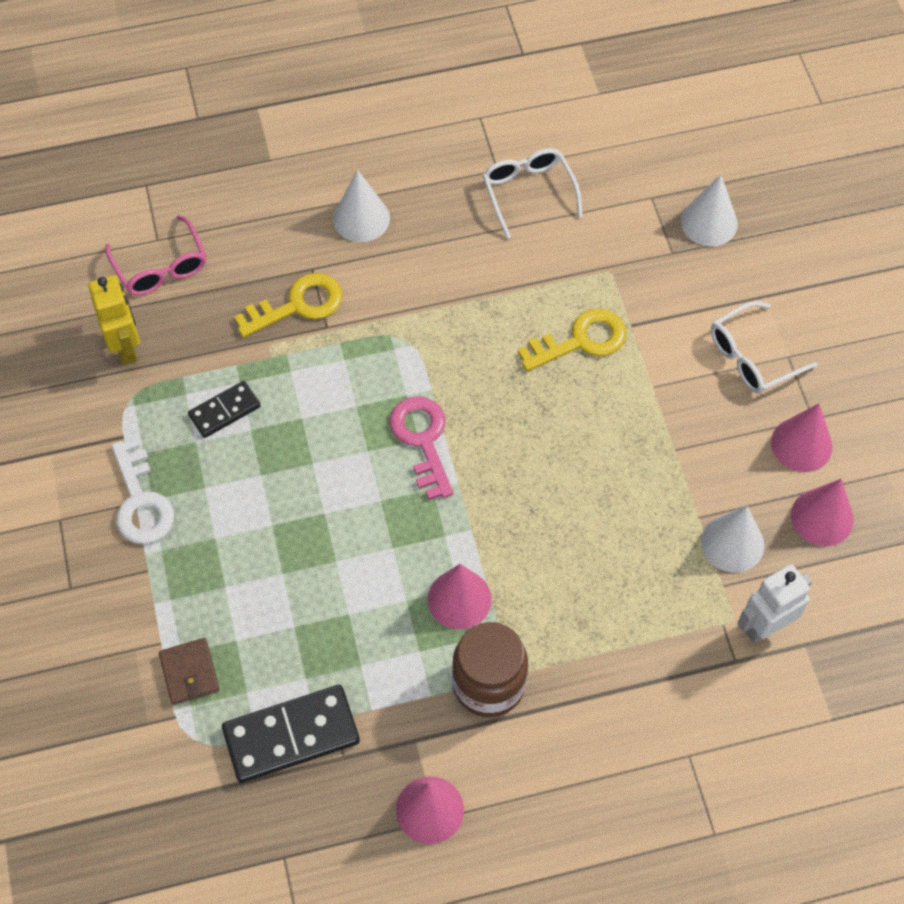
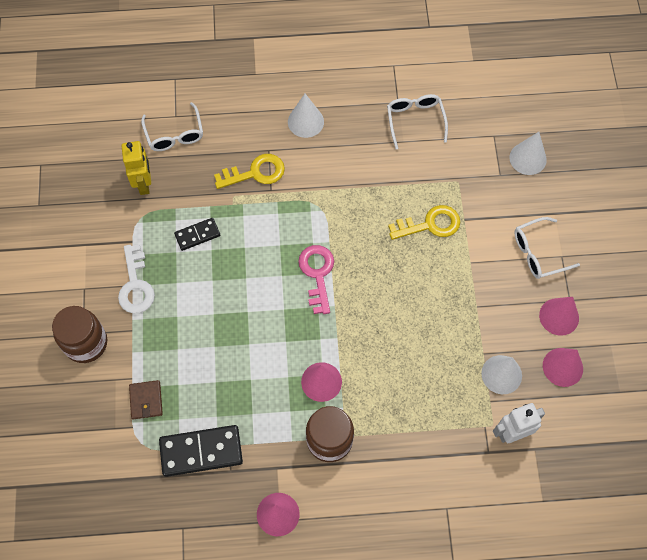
camera: 10 degrees right, 5 degrees up
pink glasses [105,215,206,296] -> white glasses [141,102,203,151]
none -> brown jar [52,306,107,363]

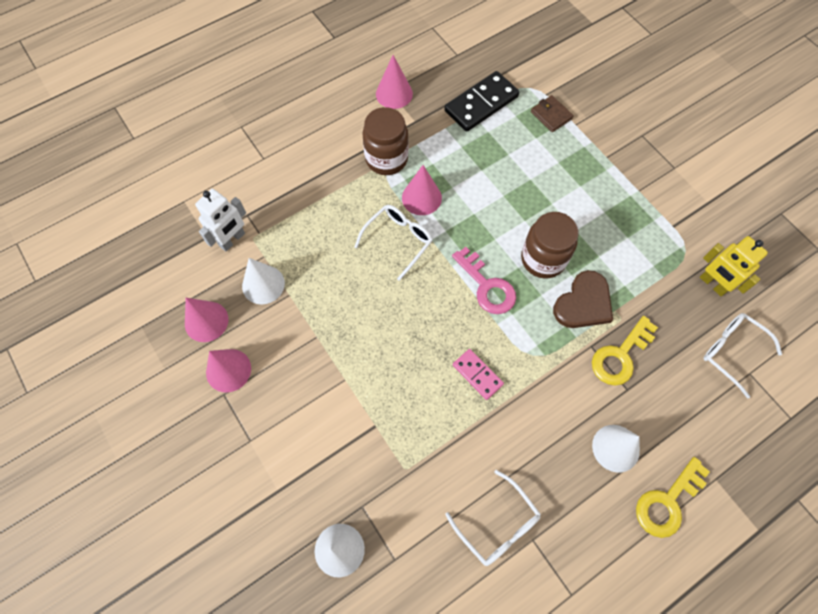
camera: 150 degrees right, 0 degrees up
brown jar [52,306,107,363] -> brown jar moved to [521,212,579,279]
white key [118,244,155,313] -> none
black domino [174,218,220,251] -> none
yellow key [388,205,460,240] -> yellow key moved to [636,457,710,538]
white glasses [514,217,580,279] -> white glasses moved to [355,205,433,281]
none -> pink domino [453,349,504,400]
none -> brown heart [553,270,613,328]

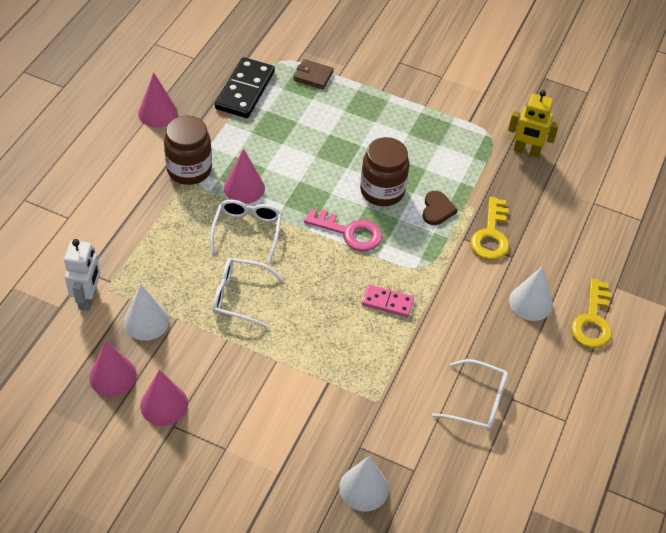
camera: 35 degrees left, 15 degrees down
brown heart [553,270,613,328] -> brown heart [422,191,458,225], size x0.64
white glasses [704,313,782,398] -> white glasses moved to [213,258,283,328]

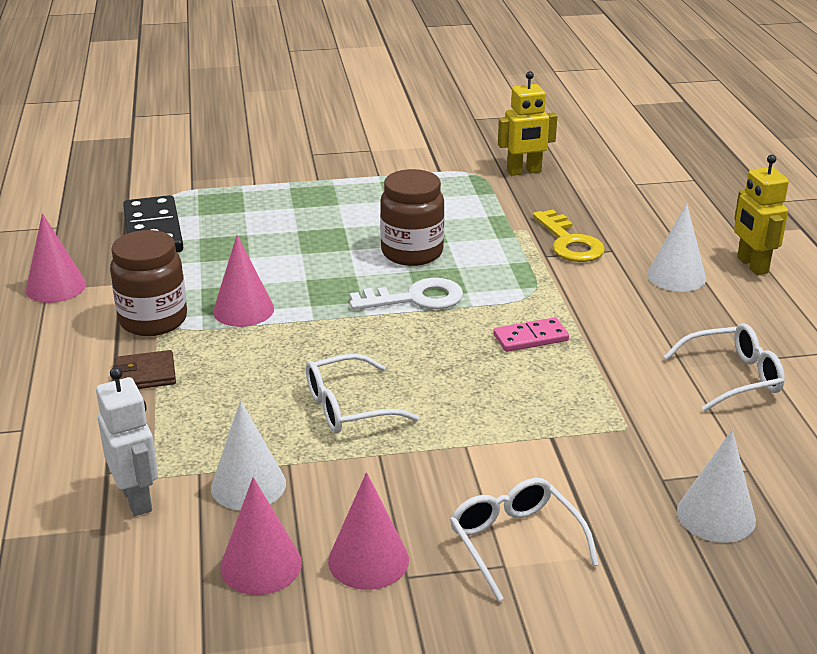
camera: 30 degrees left, 20 degrees down
white glasses [210,200,282,262] -> white glasses moved to [450,478,599,601]
brown wallet [293,59,334,89] -> brown wallet moved to [113,350,176,389]
pink key [304,209,382,251] -> white key [350,278,463,310]
brown heart [422,191,458,225] -> none
yellow key [571,279,612,348] -> yellow robot [734,155,789,275]

